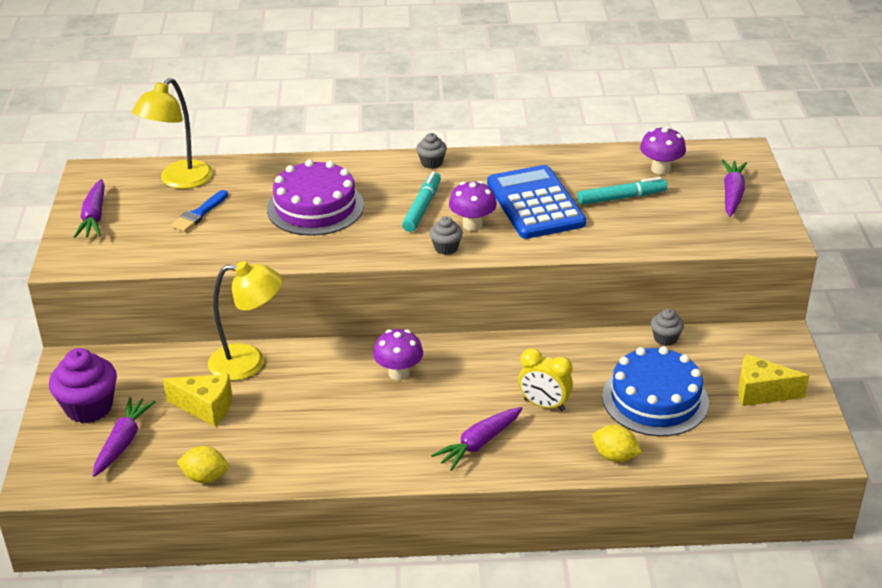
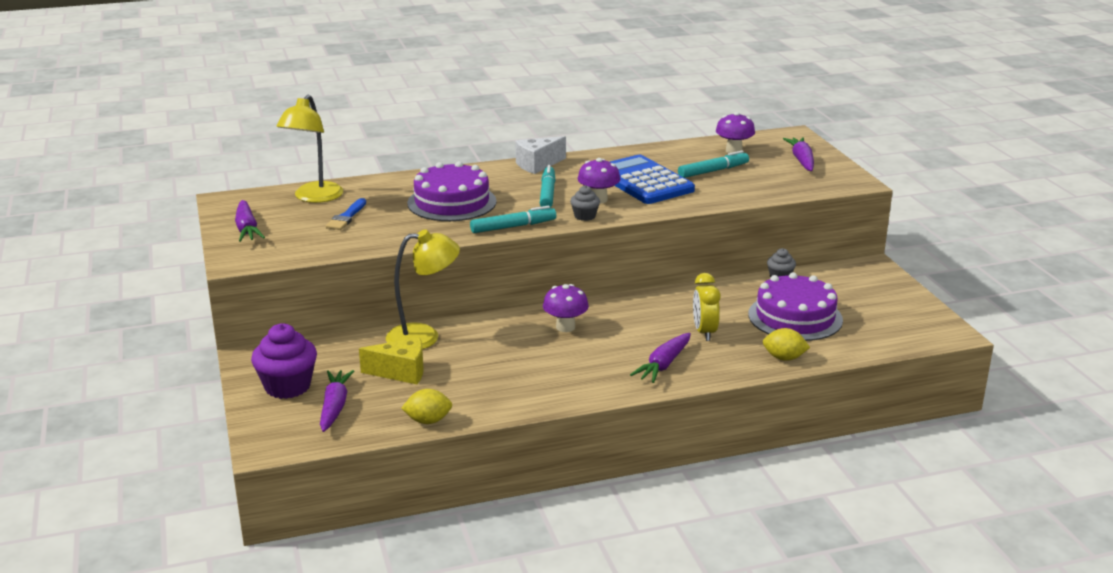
camera: 15 degrees left, 10 degrees down
grey cupcake [416,133,447,169] -> white cheese [515,136,566,174]
yellow clock [518,348,573,411] -> yellow clock turned 75 degrees clockwise [693,273,721,341]
blue cake [602,346,709,436] -> purple cake [748,272,843,341]
yellow cheese [738,354,809,406] -> none
none -> turquoise marker [470,206,556,233]

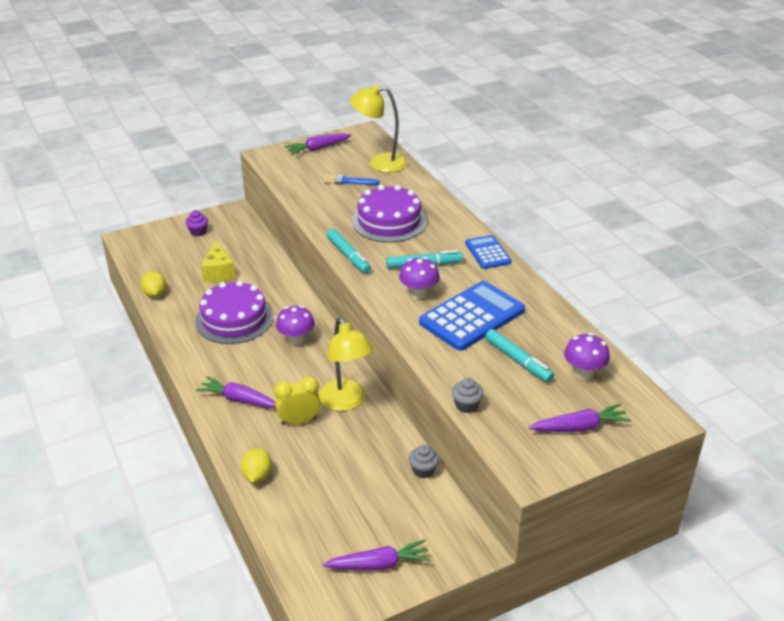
camera: 80 degrees right, 10 degrees up
purple cupcake [251,323,317,399] -> purple cupcake [185,210,208,236], size x0.53
purple carrot [320,370,354,432] -> purple carrot moved to [323,540,431,571]
yellow lamp [386,229,460,349] -> yellow lamp moved to [319,317,373,411]
white cheese [515,136,566,174] -> blue calculator [465,235,512,269]
grey cupcake [570,185,600,221] -> grey cupcake moved to [452,378,484,413]
purple cake [748,272,843,341] -> purple cake moved to [195,280,273,344]

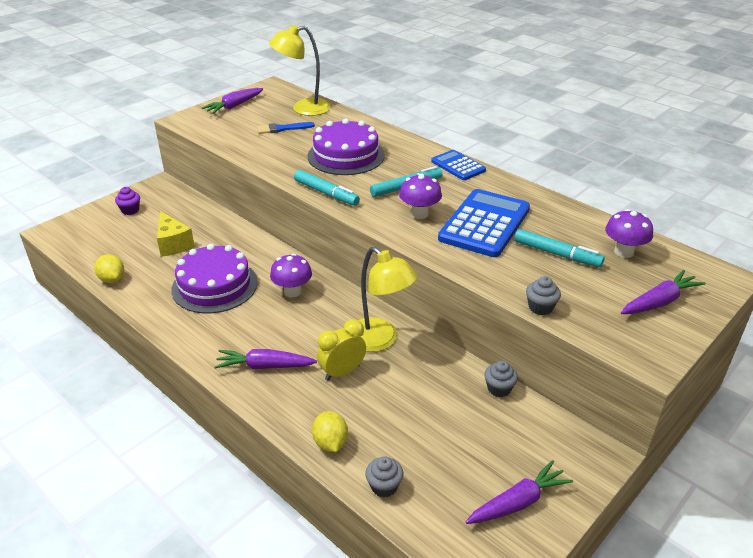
camera: 20 degrees left, 0 degrees up
none -> grey cupcake [365,456,403,497]

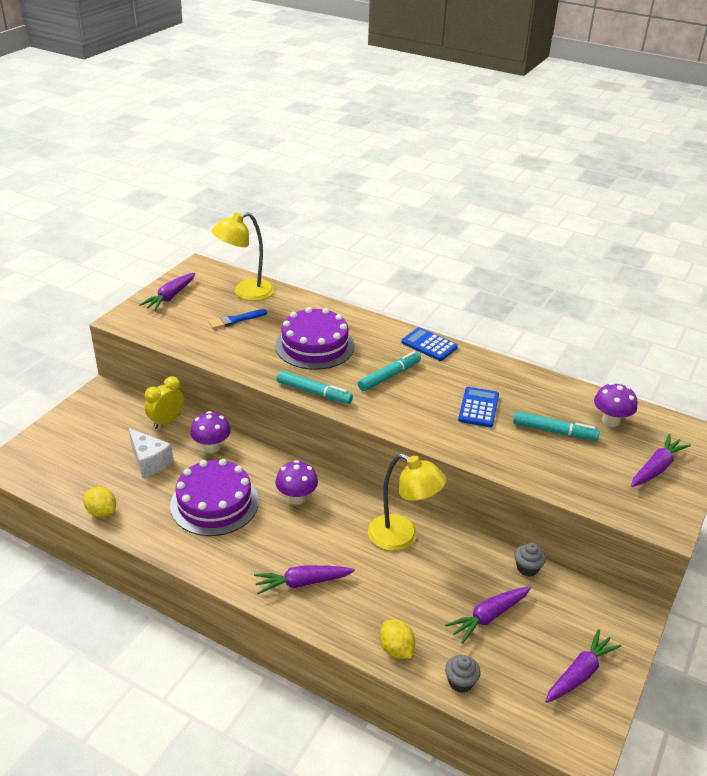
camera: 15 degrees left, 0 degrees up
purple cupcake [115,187,140,215] -> none
yellow cheese [157,211,195,257] -> white cheese [129,428,174,478]
yellow clock [317,319,366,381] -> yellow clock moved to [144,376,184,429]
purple mushroom [399,174,442,219] -> purple mushroom moved to [190,411,231,453]
blue calculator [438,189,530,257] -> blue calculator [458,387,499,427], size x0.57
grey cupcake [526,276,561,315] -> none
none -> purple carrot [445,586,531,644]

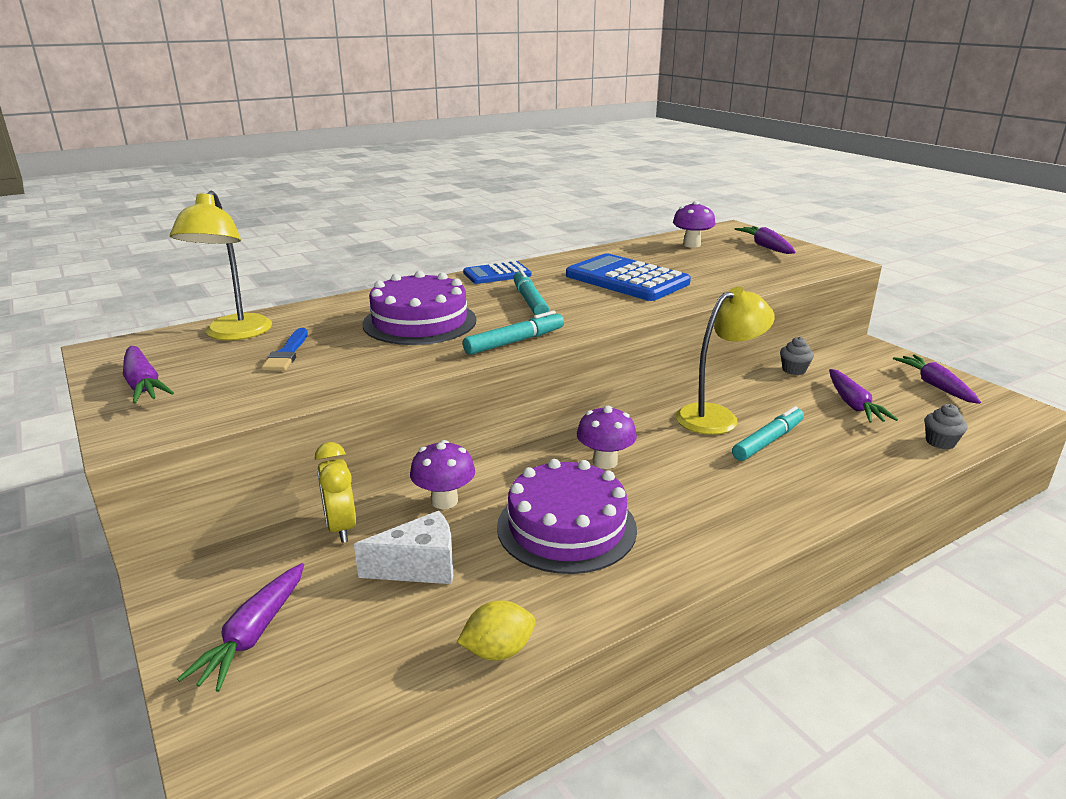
camera: 60 degrees left, 10 degrees down
purple carrot [254,565,355,594] -> purple carrot moved to [177,563,304,692]
yellow lemon [380,620,416,659] -> none
blue calculator [458,387,499,427] -> blue calculator [566,253,691,301], size x1.77
turquoise marker [513,411,600,441] -> turquoise marker moved to [732,406,804,461]

